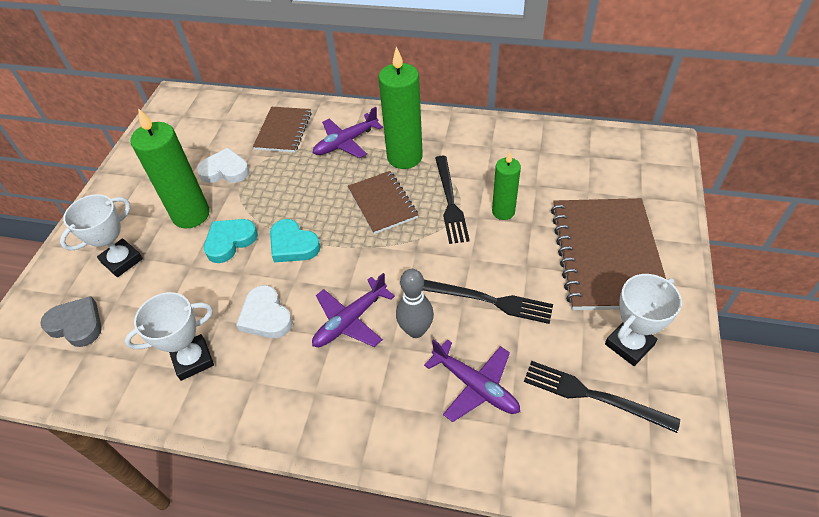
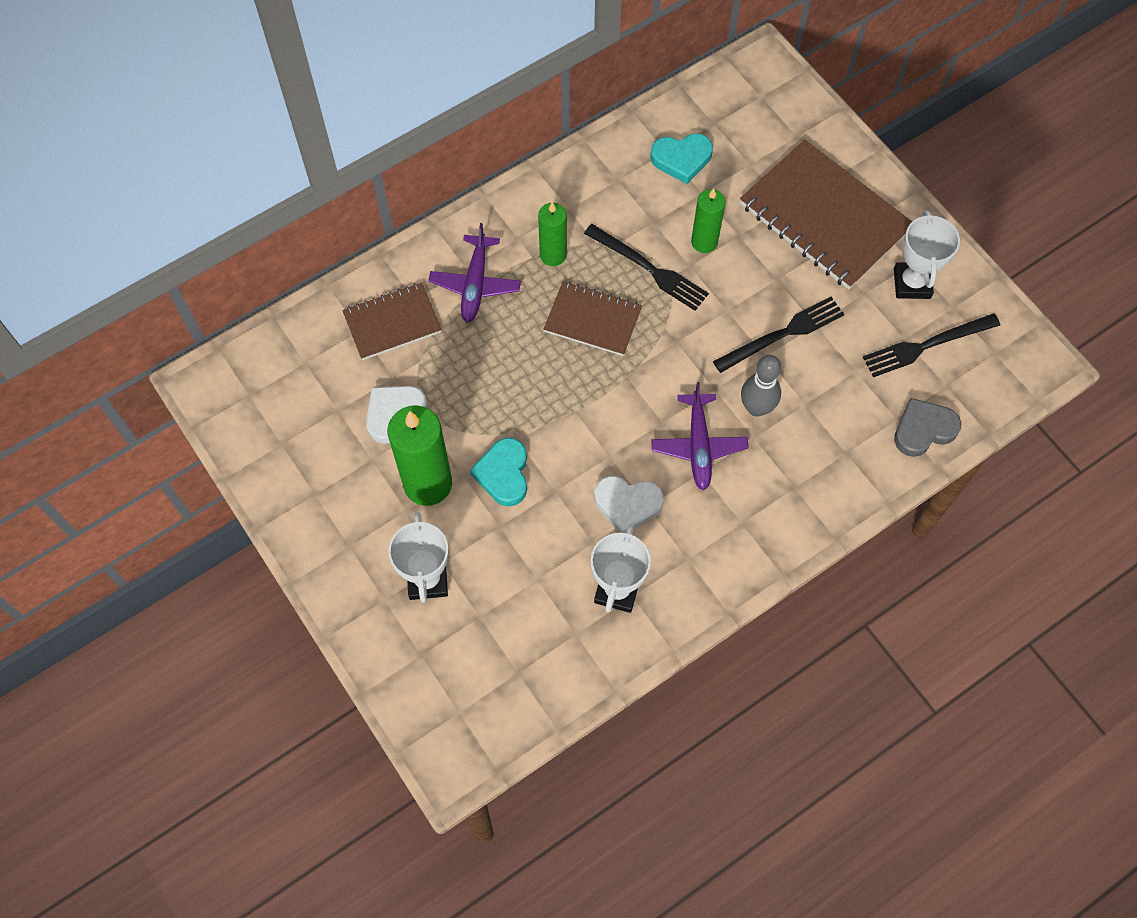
camera: 50 degrees left, 15 degrees up
grey heart [40,296,102,347] -> grey heart moved to [894,398,961,457]
brown notebook [253,107,312,153] -> brown notebook turned 75 degrees counterclockwise [342,283,442,360]
turquoise heart [270,219,320,262] -> turquoise heart moved to [651,133,713,184]
green candle [378,46,423,169] -> green candle [538,202,567,266], size x0.59
purple plane [424,339,520,422] -> none

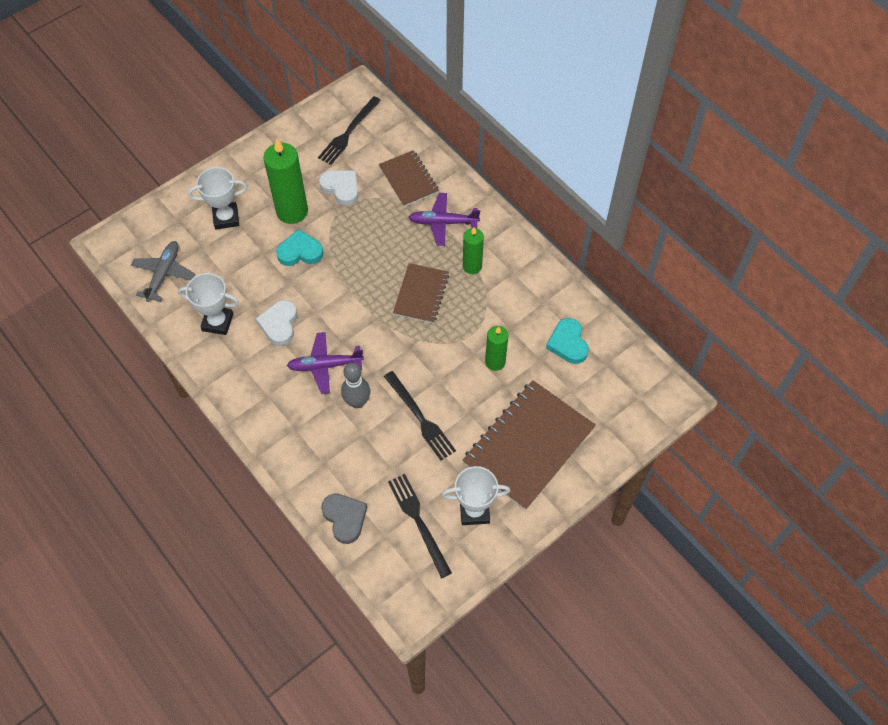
camera: 85 degrees right, 5 degrees down
black fork [584,224,709,311] -> black fork moved to [318,96,381,165]
none -> grey plane [131,241,195,302]

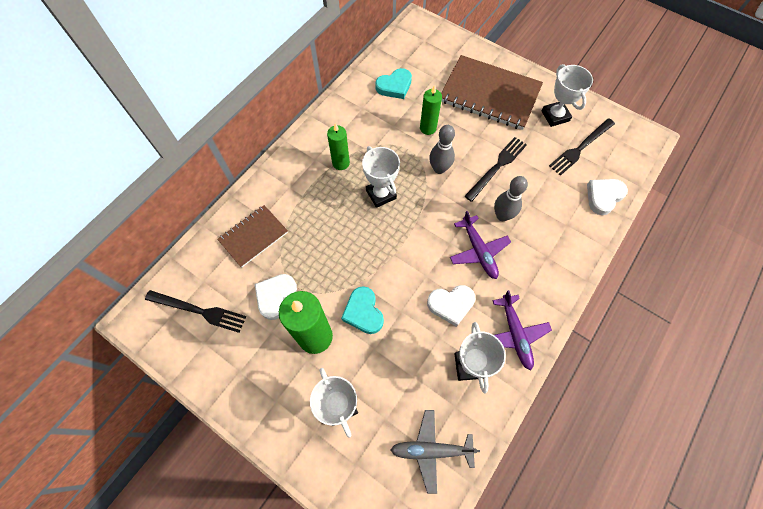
camera: 105 degrees left, 5 degrees up
grey heart [321,494,367,544] -> white heart [587,179,628,215]
brown notebook [393,263,449,324] -> white trophy [362,146,400,208]
purple plane [408,193,480,246] -> purple plane moved to [493,290,552,370]
none -> grey bowling pin [429,125,455,174]

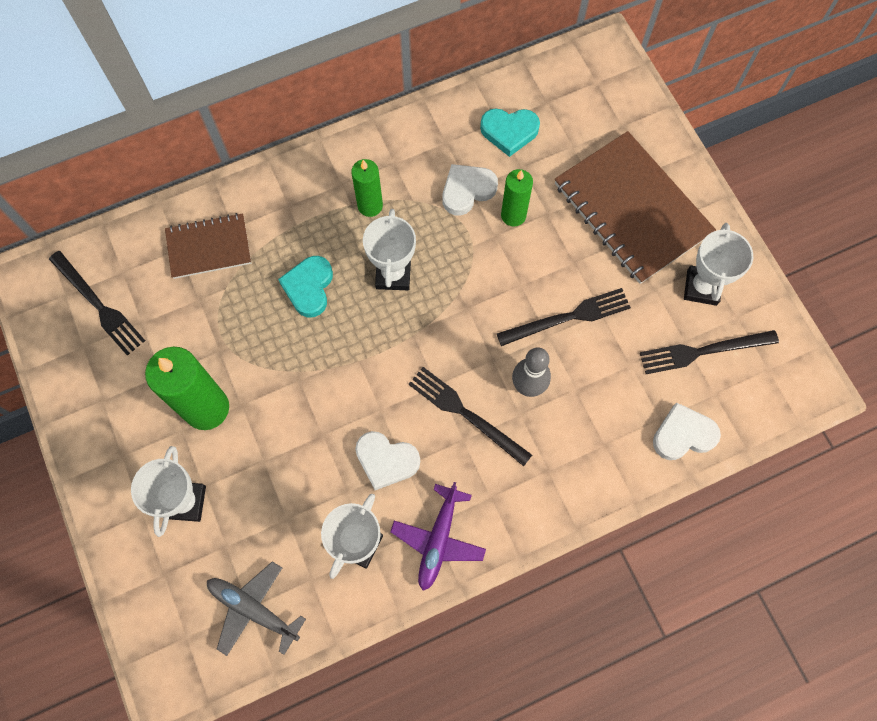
camera: 30 degrees right, 5 degrees up
white heart [254,274,297,320] -> white heart moved to [443,164,498,215]
turquoise heart [341,286,384,334] -> turquoise heart moved to [278,256,333,317]
grey bowling pin [429,125,455,174] -> none
purple plane [450,211,511,279] -> black fork [408,367,532,466]

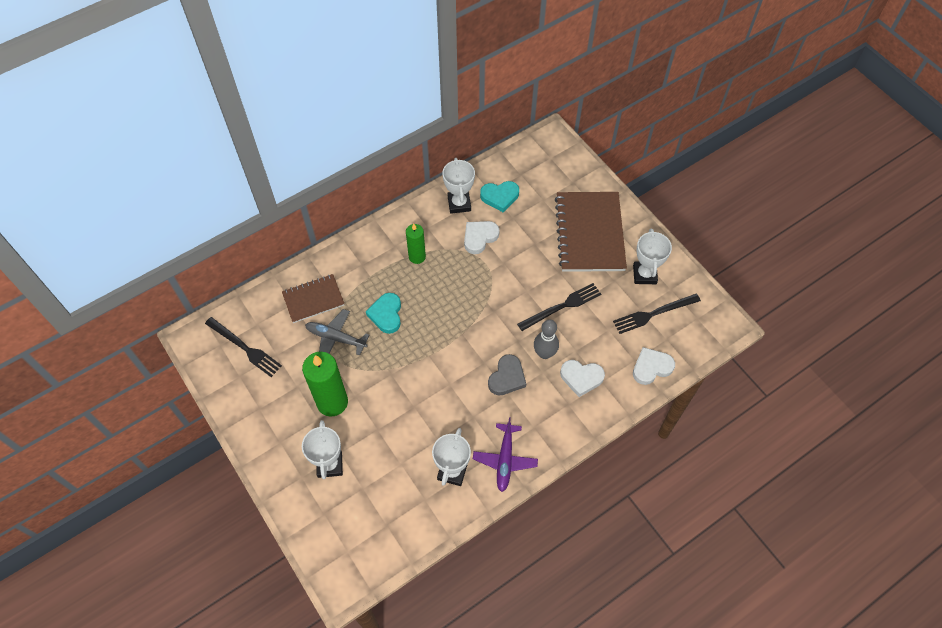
camera: 10 degrees left, 10 degrees down
grey plane [207,561,306,656] -> grey plane moved to [305,309,369,355]
white heart [355,431,420,490] -> white heart moved to [560,360,605,397]
white trophy [363,209,416,290] -> white trophy moved to [442,158,475,214]
black fork [408,367,532,466] -> grey heart [488,354,526,395]
green candle [501,169,533,227] -> none
brown notebook [555,131,716,284] -> brown notebook turned 45 degrees clockwise [555,192,627,272]

